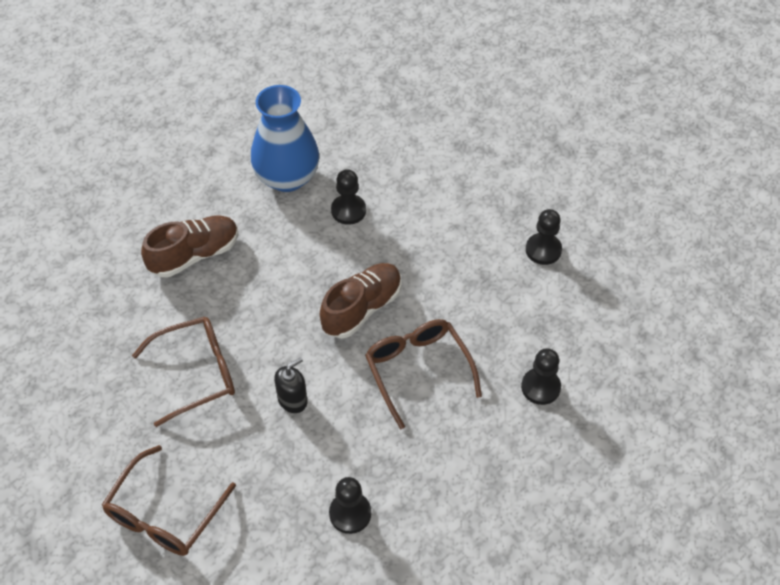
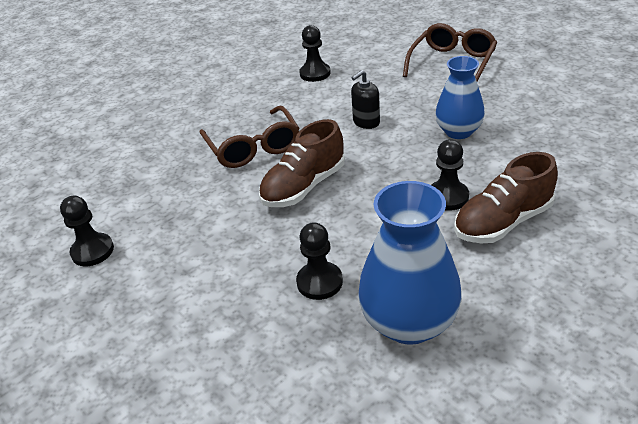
camera: 175 degrees left, 15 degrees down
brown glasses [132,317,235,427] -> blue vase [435,56,485,139]
black pawn [521,348,561,405] -> black pawn moved to [431,139,469,211]

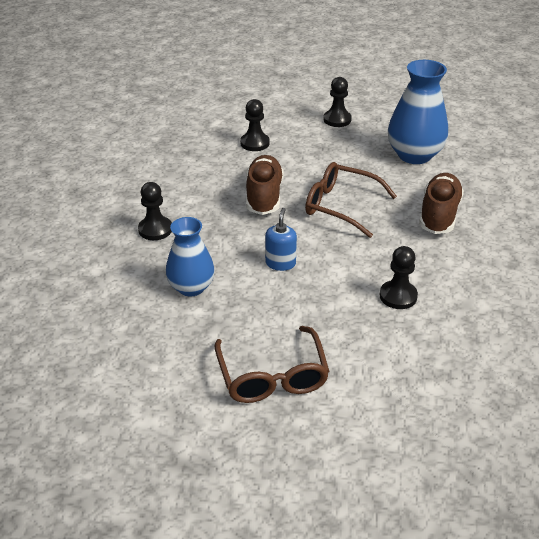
camera: 135 degrees right, 0 degrees up
black pawn [296,222,343,300] -> black pawn moved to [240,99,270,151]
black soap dispenser [351,70,380,129] -> blue soap dispenser [265,208,297,271]
blue vase [358,181,462,345] -> blue vase moved to [388,60,448,164]
brown shoe [454,152,558,243] -> brown shoe moved to [419,173,464,234]

